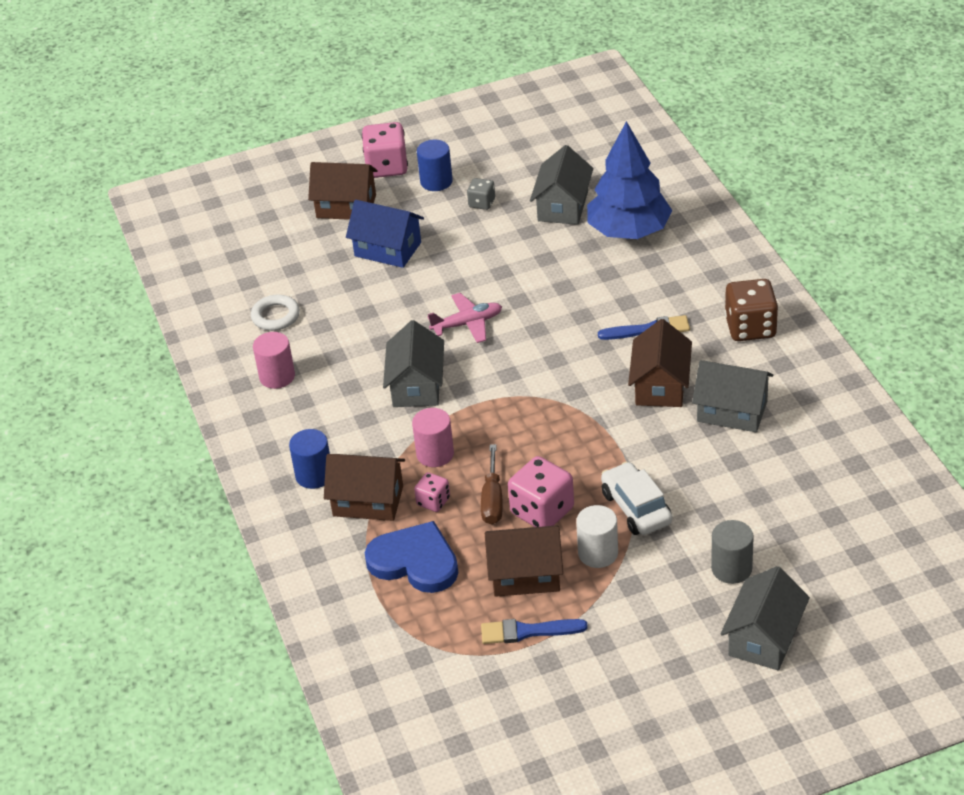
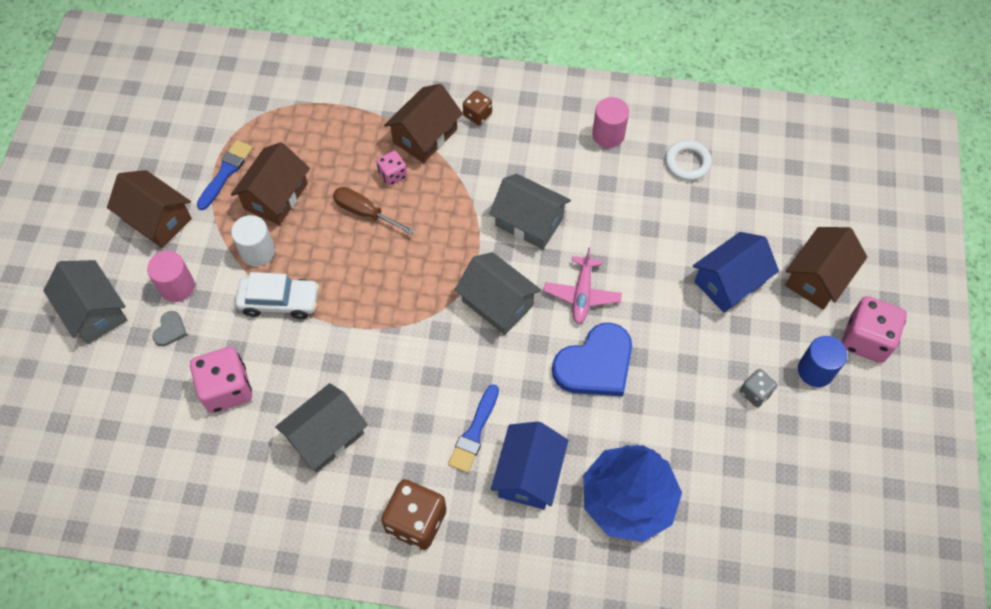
camera: 115 degrees right, 20 degrees up
blue cylinder [289,429,330,489] -> brown dice [463,90,492,125]
blue heart [365,521,458,593] -> blue heart moved to [552,323,632,396]
pink cylinder [412,408,454,467] -> pink cylinder moved to [147,251,195,302]
pink dice [508,456,574,527] -> pink dice moved to [190,347,252,413]
grey house [530,145,593,225] -> grey house moved to [455,252,541,335]
brown house [628,319,692,407] -> brown house moved to [107,170,192,248]
grey cylinder [711,520,754,584] -> grey heart [152,311,187,346]
none -> blue house [491,421,569,509]

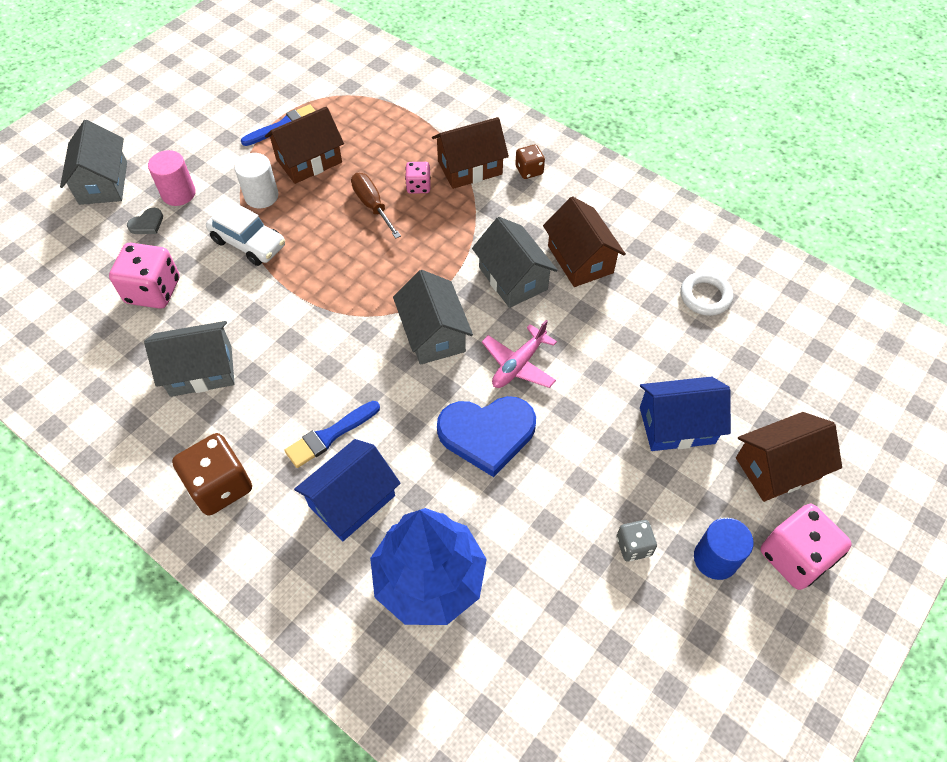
camera: 30 degrees right, 5 degrees down
brown house [107,170,192,248] -> brown house moved to [543,196,626,287]
pink cylinder [592,97,629,148] -> none

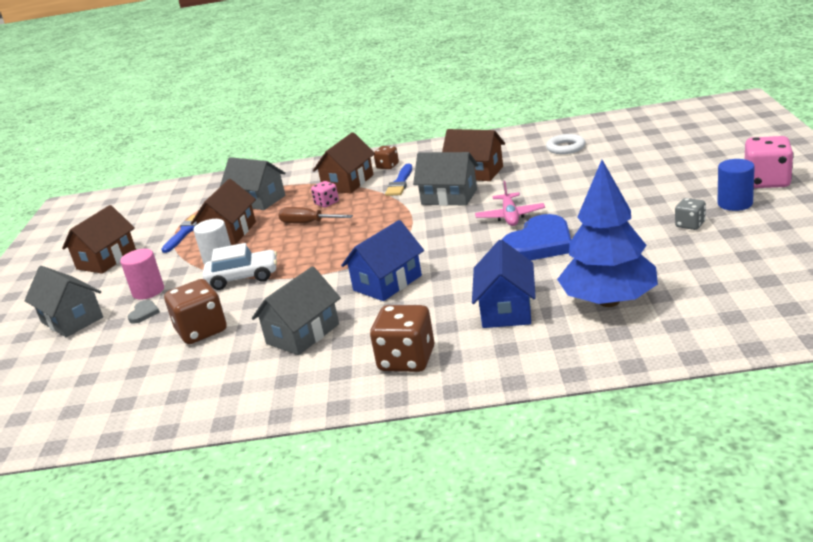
camera: 35 degrees left, 30 degrees down
pink dice [109,243,180,309] -> brown dice [164,279,227,344]
blue brush [284,401,380,468] -> blue brush moved to [385,163,412,196]
grey house [393,270,473,365] -> grey house moved to [220,157,285,210]
blue house [640,376,731,451] -> blue house moved to [341,220,424,301]
brown house [736,412,842,502] -> brown house moved to [62,205,136,274]

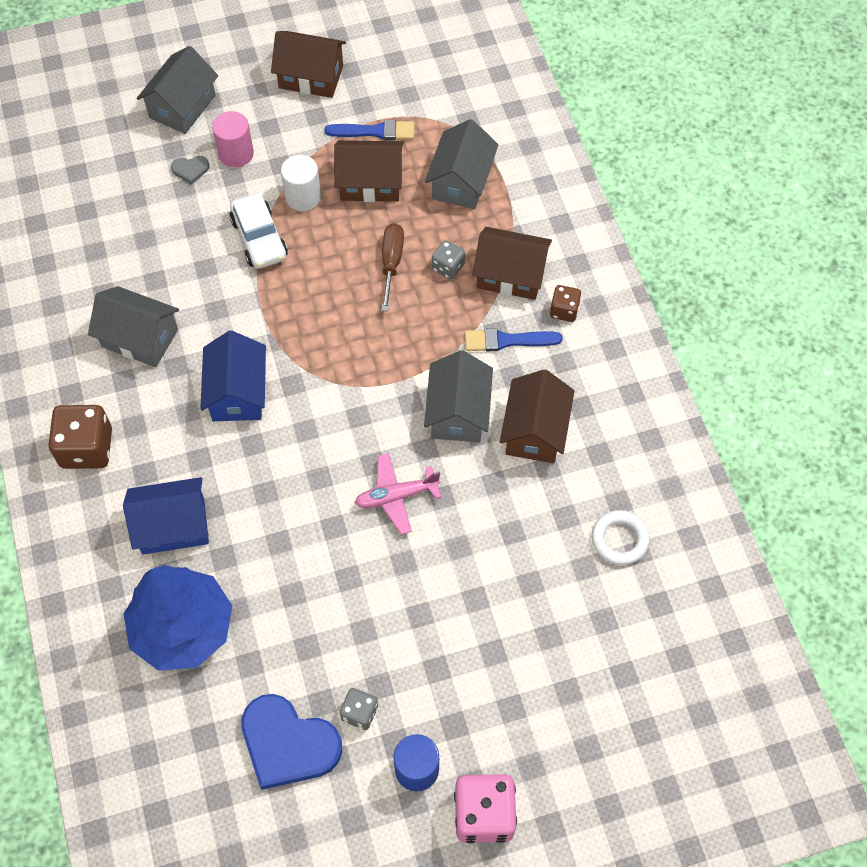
camera: 70 degrees right, 35 degrees up
brown dice [164,279,227,344] -> none
pink dice [311,181,339,208] -> grey dice [432,240,465,280]
blue house [341,220,424,301] -> blue house turned 60 degrees clockwise [200,330,266,421]
blue heart [502,214,571,260] -> blue heart moved to [241,694,342,790]

